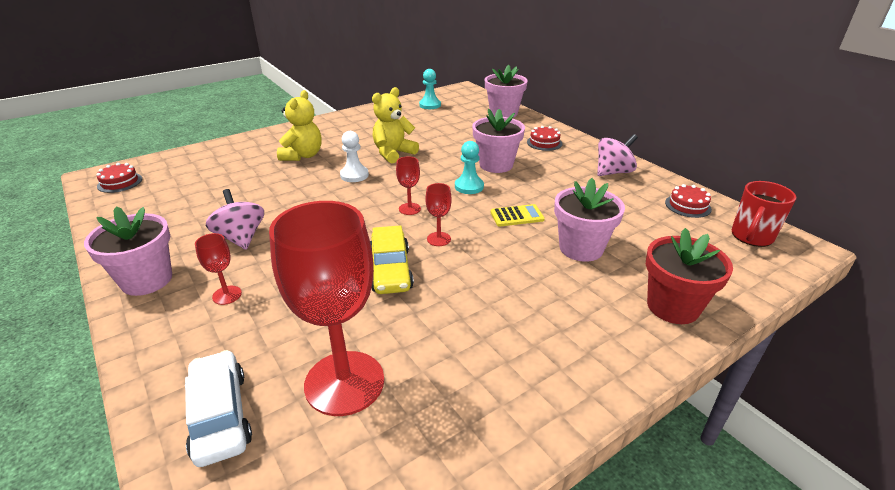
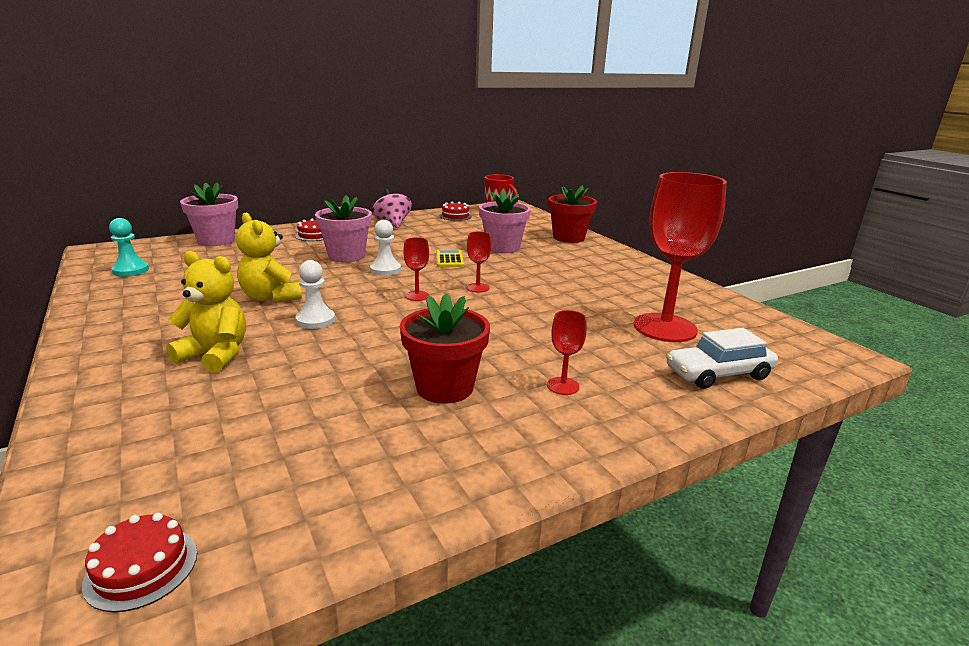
camera: 85 degrees left, 10 degrees down
pink flower pot [84,206,172,296] -> none
pink spinning top [206,189,264,250] -> red flower pot [400,293,490,404]
yellow car [370,225,414,294] -> none
turquoise pawn [455,141,484,194] -> white pawn [370,220,401,276]

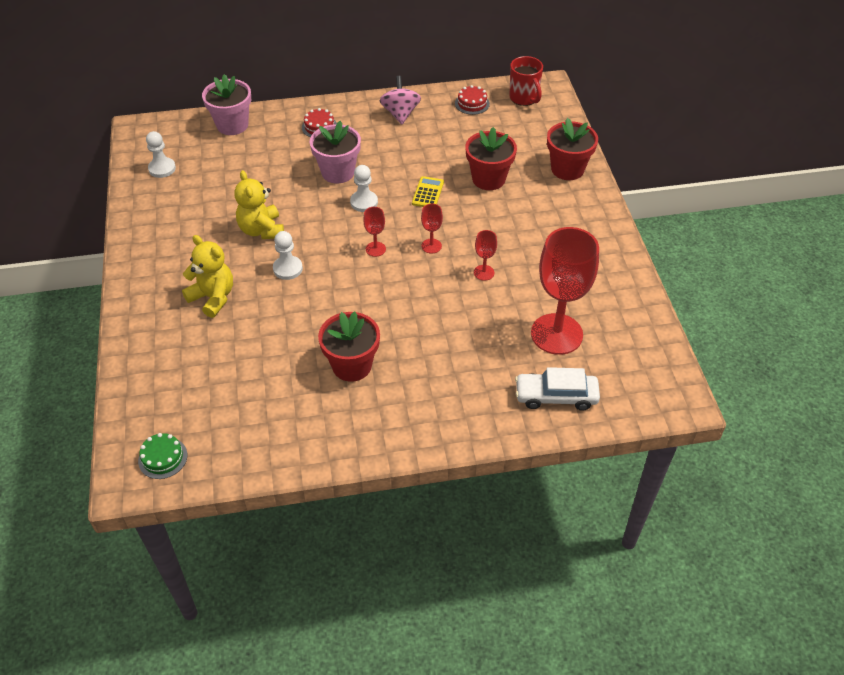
camera: 20 degrees right, 25 degrees up
red cake [82,513,197,612] -> green cake [138,433,187,479]
turquoise pawn [109,218,149,277] -> white pawn [146,131,176,178]
pink flower pot [479,190,531,253] -> red flower pot [465,127,517,190]
red goblet [547,310,587,395] -> red goblet moved to [474,230,497,281]

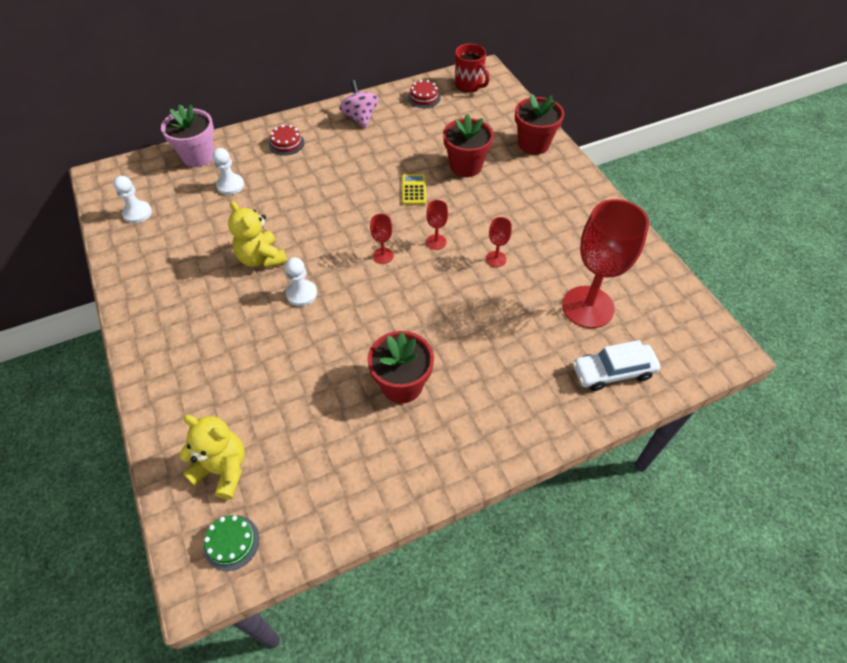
camera: 15 degrees left, 5 degrees up
yellow teddy bear [182,235,233,318] -> yellow teddy bear moved to [179,415,245,500]
pink flower pot [310,121,361,183] -> none
white pawn [350,165,378,212] -> white pawn moved to [212,148,244,195]

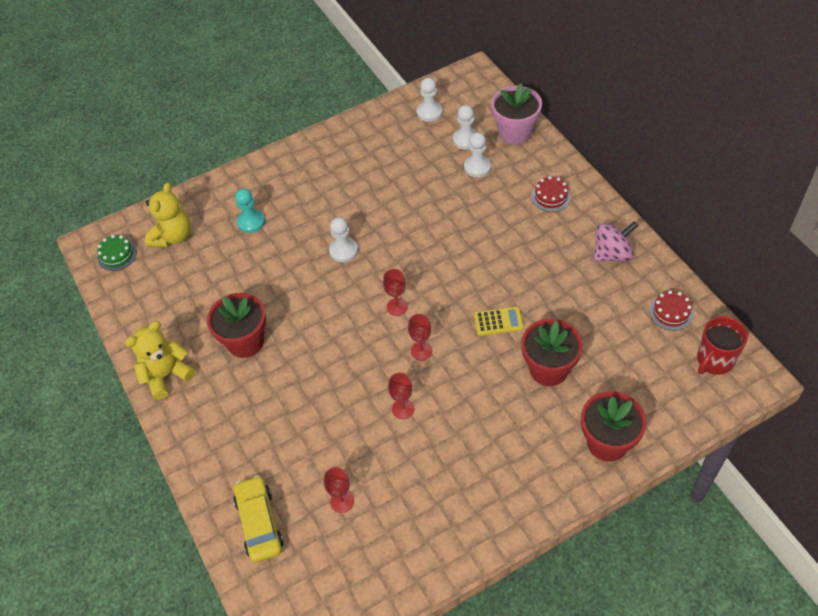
camera: 90 degrees right, 0 degrees up
yellow teddy bear [228,201,287,268] -> yellow teddy bear moved to [125,321,195,400]
red goblet [562,199,649,328] -> red goblet [323,467,354,513], size x0.42
white car [572,340,660,391] -> yellow car [233,475,284,563]
none -> turquoise pawn [235,188,265,233]
none -> white pawn [453,105,477,150]

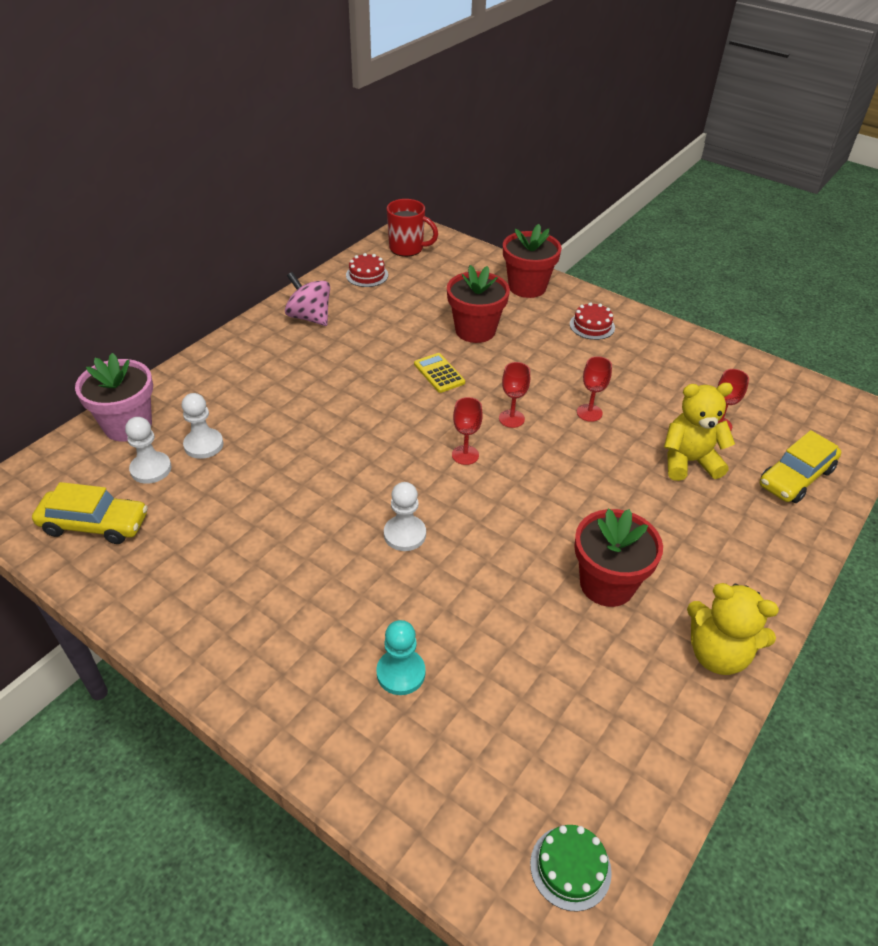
camera: 120 degrees left, 10 degrees down
yellow teddy bear [145,183,191,247] -> yellow teddy bear moved to [664,383,735,481]
white pawn [417,78,443,122] -> yellow car [32,482,148,544]
red cake [531,176,571,212] -> red cake moved to [570,302,615,340]

